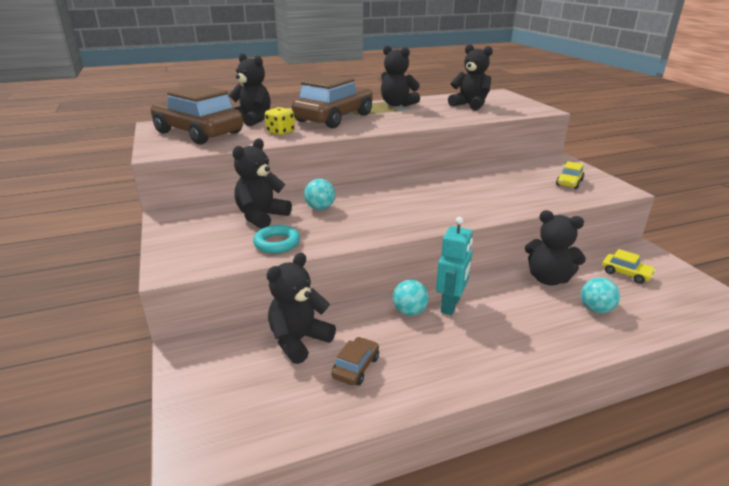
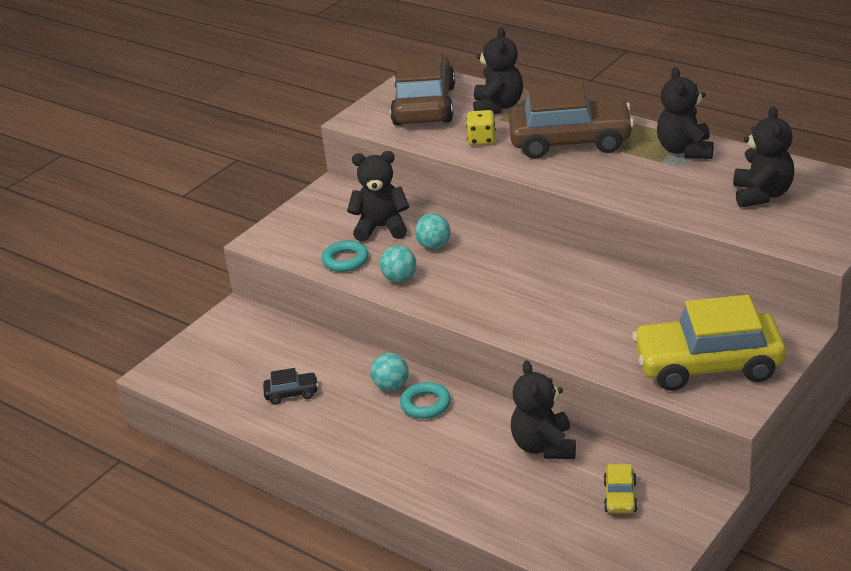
camera: 60 degrees right, 5 degrees up
black teddy bear [266,253,336,364] -> none
brown car [331,337,379,386] -> black car [263,368,318,404]
turquoise robot [436,217,473,315] -> turquoise ring [400,382,451,419]
yellow car [556,161,584,189] -> yellow car [632,295,786,391], size x2.40
turquoise ball [581,277,620,313] -> turquoise ball moved to [380,245,417,282]

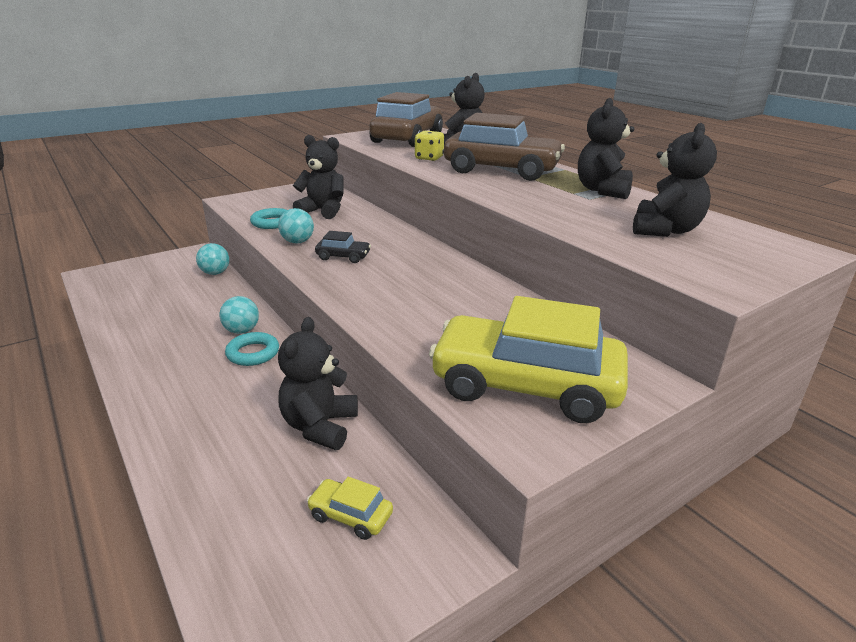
camera: 15 degrees right, 5 degrees down
black car [263,368,318,404] -> black car moved to [315,231,371,263]
turquoise ball [415,213,450,249] -> turquoise ball moved to [196,243,229,275]
yellow car [604,464,638,513] -> yellow car turned 90 degrees clockwise [307,477,393,540]

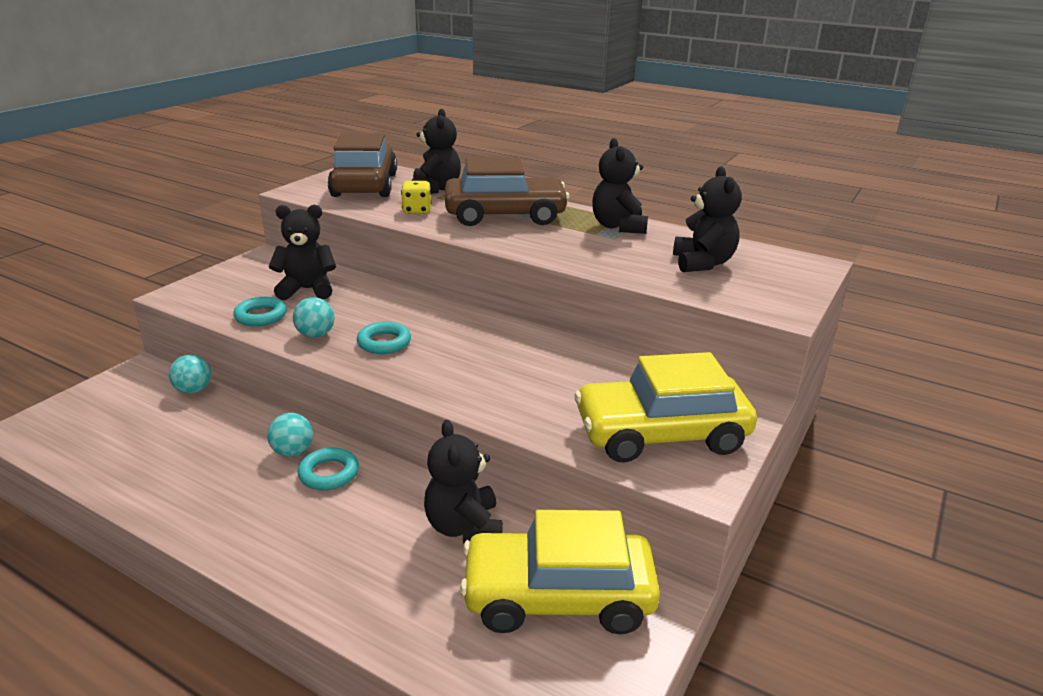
camera: 25 degrees left, 0 degrees up
yellow car [307,477,393,540] -> yellow car [460,510,660,634], size x2.40
black car [315,231,371,263] -> turquoise ring [357,322,411,354]

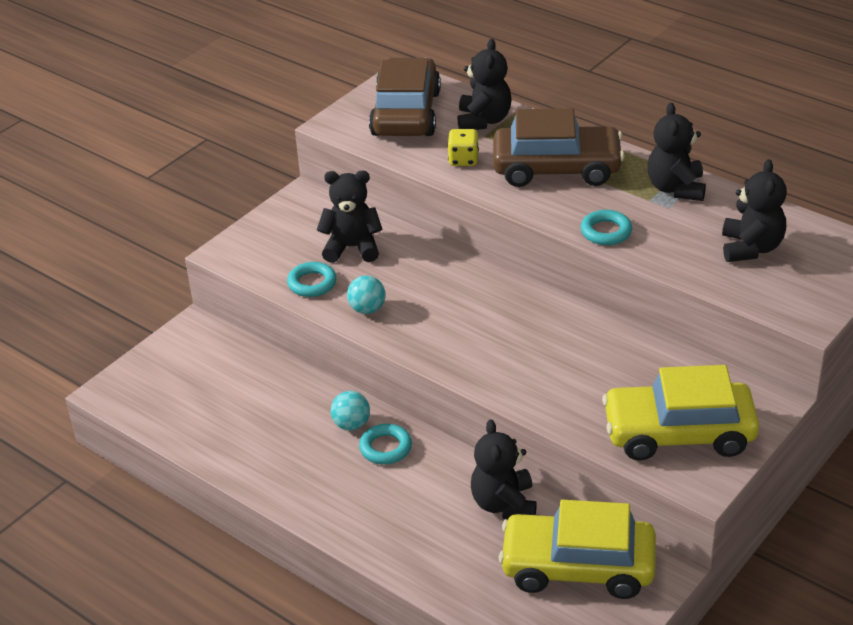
camera: 10 degrees right, 10 degrees up
turquoise ball [169,355,211,394] -> none
turquoise ring [357,322,411,354] -> turquoise ring moved to [581,210,632,245]

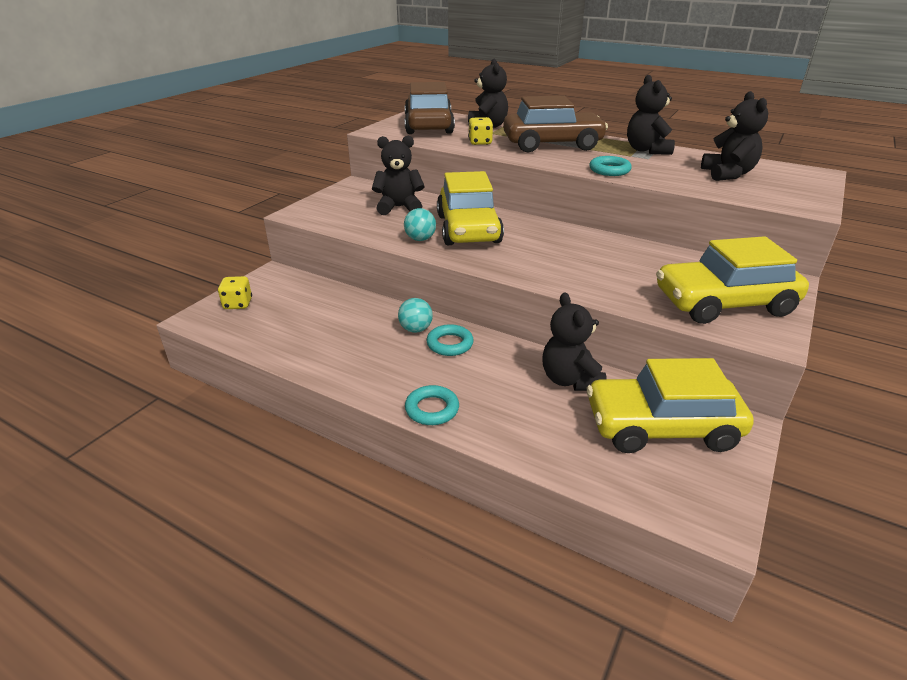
camera: 10 degrees left, 5 degrees down
turquoise ring [287,262,337,297] -> turquoise ring moved to [405,385,459,425]
none -> yellow dice [218,276,252,309]
none -> yellow car [437,171,504,245]

